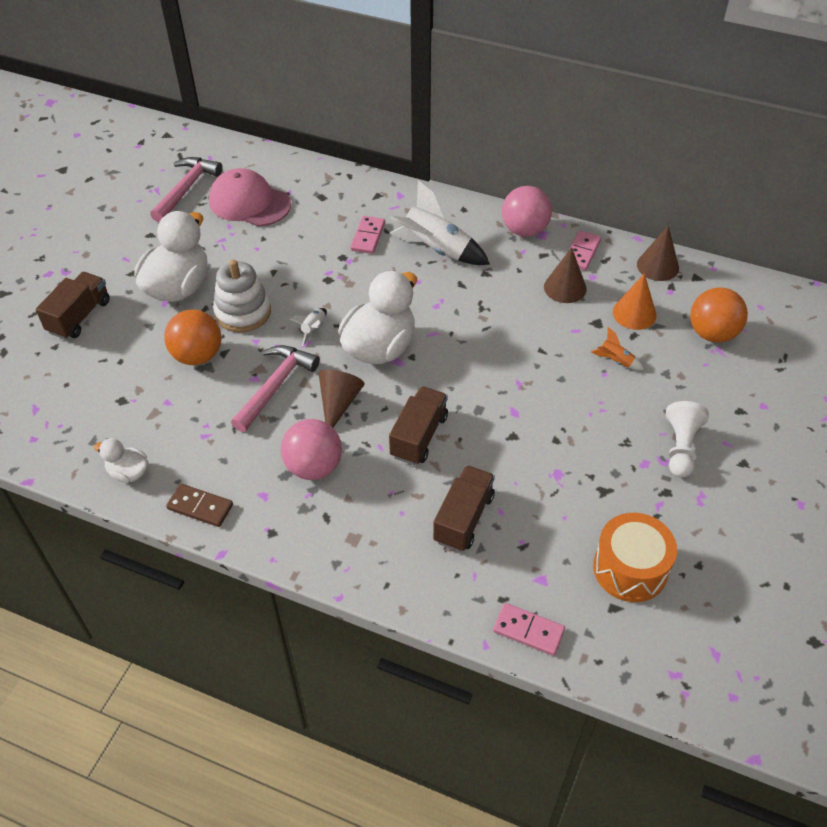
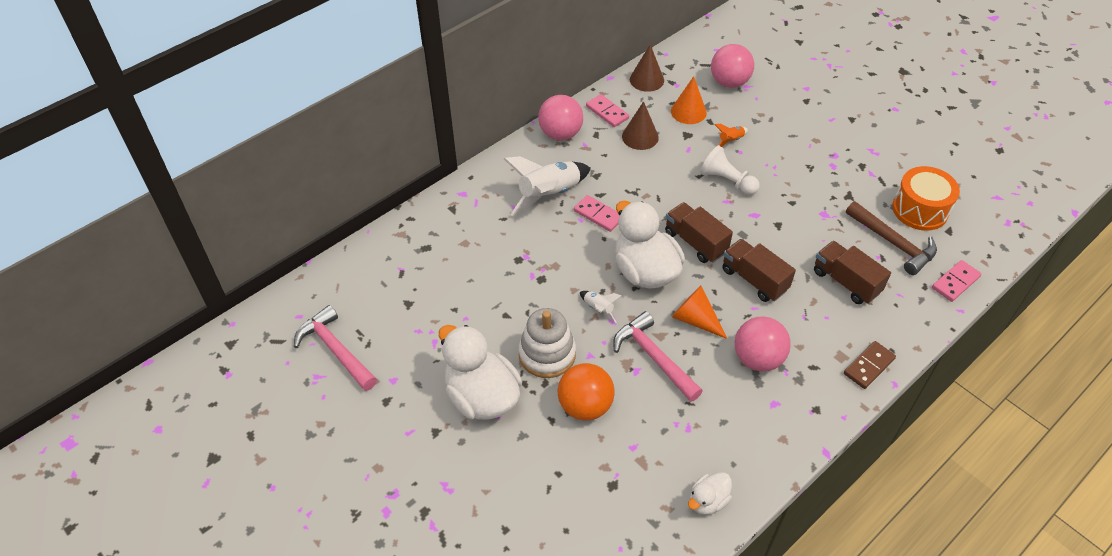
camera: 65 degrees left, 0 degrees up
brown truck [36,272,110,339] -> brown truck moved to [665,202,733,263]
brown domino [166,484,233,527] -> brown domino moved to [844,341,896,389]
pink cap [209,168,291,227] -> none
brown cone [319,370,365,428] -> orange cone [672,286,727,339]
pink domino [350,216,385,254] -> pink domino moved to [574,195,619,232]
white pawn [666,401,709,478] -> white pawn moved to [700,145,760,195]
orange ball [690,287,748,343] -> pink ball [711,44,754,88]
none -> brown hammer [846,201,937,275]

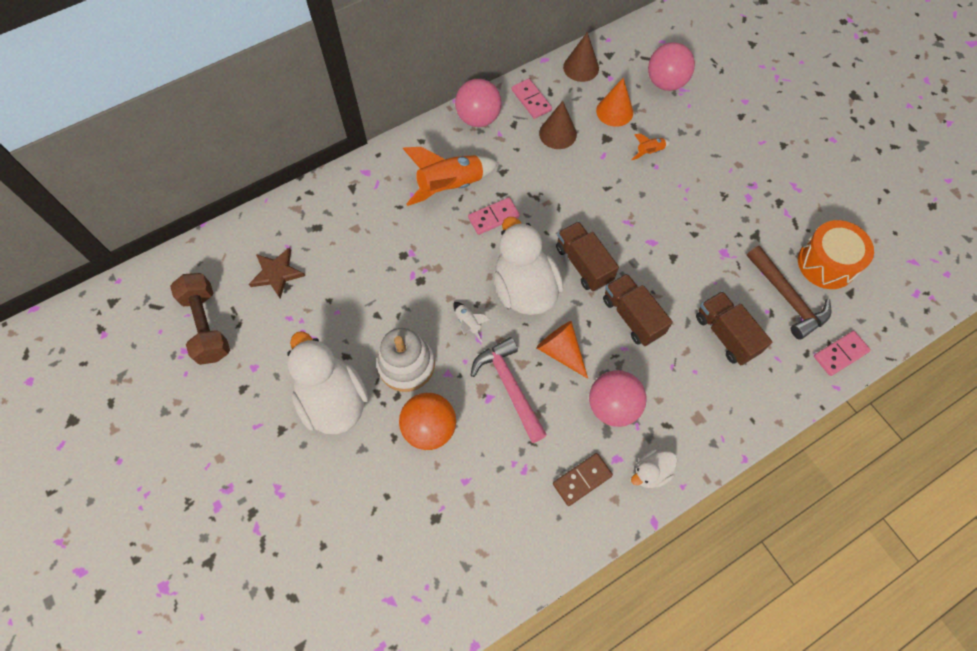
camera: 10 degrees right, 15 degrees up
pink hammer [294,305,377,391] -> brown dumbbell [170,273,230,365]
white rocket [504,156,591,216] -> orange rocket [403,147,498,206]
pink domino [574,195,619,232] -> pink domino turned 75 degrees counterclockwise [468,198,520,235]
white duck [688,472,732,515] -> white duck moved to [631,449,677,488]
white pawn [700,145,760,195] -> none
brown domino [844,341,896,389] -> brown domino moved to [553,453,613,506]
none -> brown star [249,248,305,299]

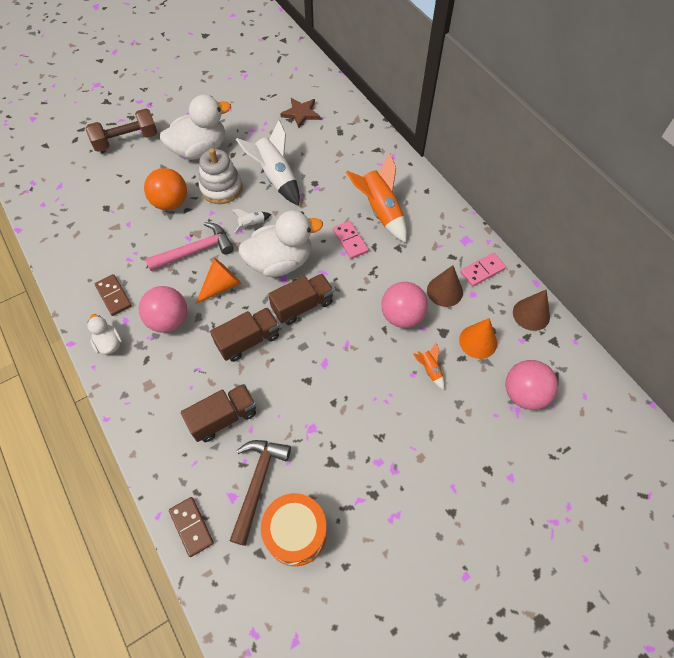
camera: 90 degrees right, 5 degrees down
brown dumbbell [170,273,230,365] -> brown dumbbell moved to [86,109,158,152]
pink ball [455,79,502,127] -> pink ball moved to [381,282,428,328]
brown hammer [747,246,831,340] -> brown hammer turned 135 degrees clockwise [230,440,291,546]
pink domino [814,331,871,376] -> brown domino [169,497,214,557]
none -> white rocket [236,120,300,206]

